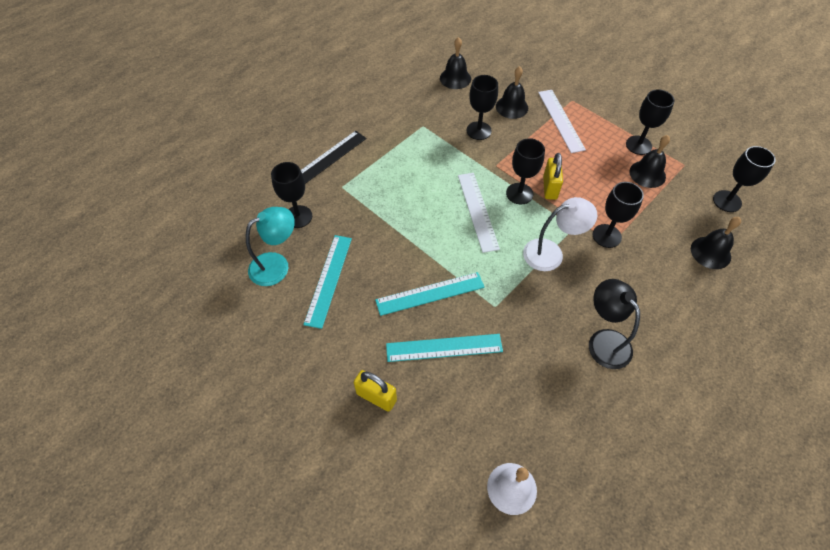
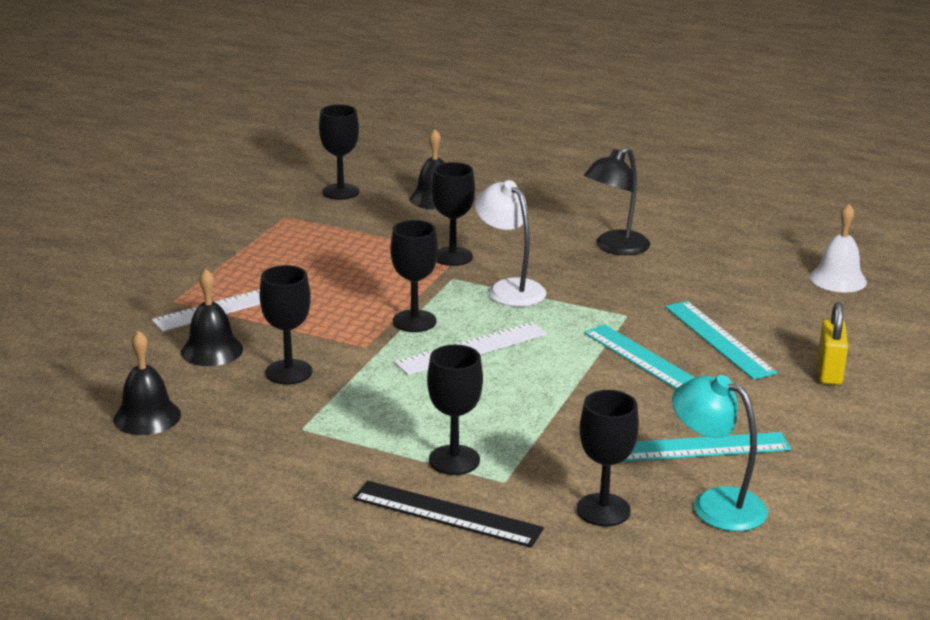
camera: 110 degrees left, 30 degrees down
yellow padlock [543,153,563,200] -> none
black goblet [626,89,675,155] -> black goblet moved to [427,345,483,475]
black bell [629,135,670,188] -> none

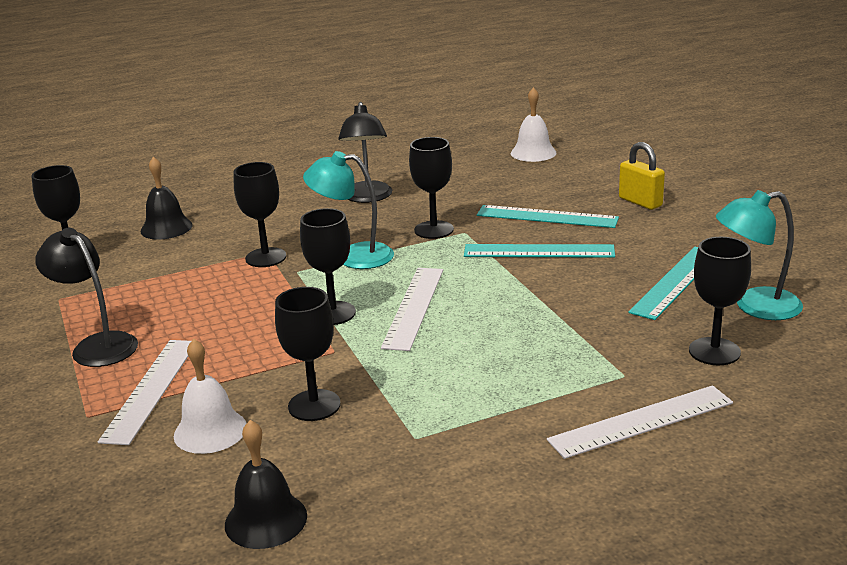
camera: 45 degrees left, 0 degrees up
black bell [181,269,243,366] -> white bell [174,339,247,454]
black ruler [353,481,544,547] -> white ruler [547,385,733,459]
black goblet [427,345,483,475] -> black goblet moved to [409,137,454,239]
white lamp [475,180,546,307] -> turquoise lamp [303,151,394,269]
none -> black lamp [35,228,138,367]

